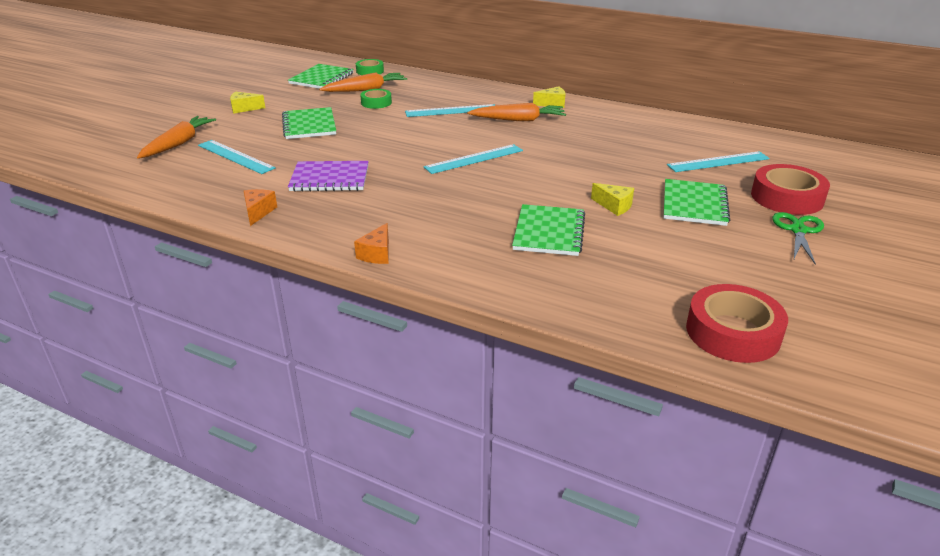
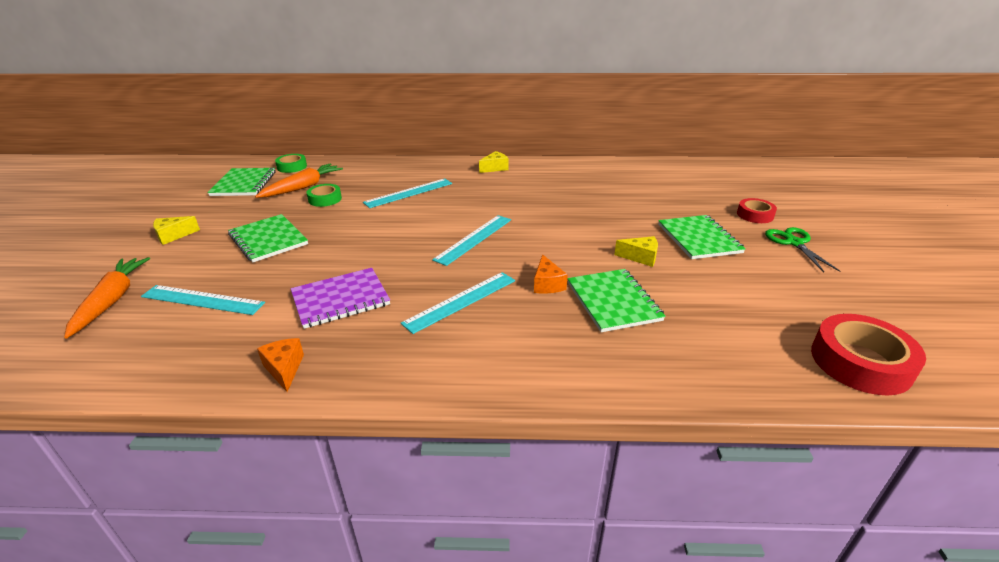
camera: 25 degrees left, 0 degrees up
orange cheese [354,223,389,264] -> orange cheese moved to [534,254,568,293]
orange carrot [467,103,566,121] -> none
turquoise ruler [667,151,770,172] -> turquoise ruler moved to [401,272,515,334]
red tape [751,164,830,215] -> red tape [737,198,777,223], size x0.58

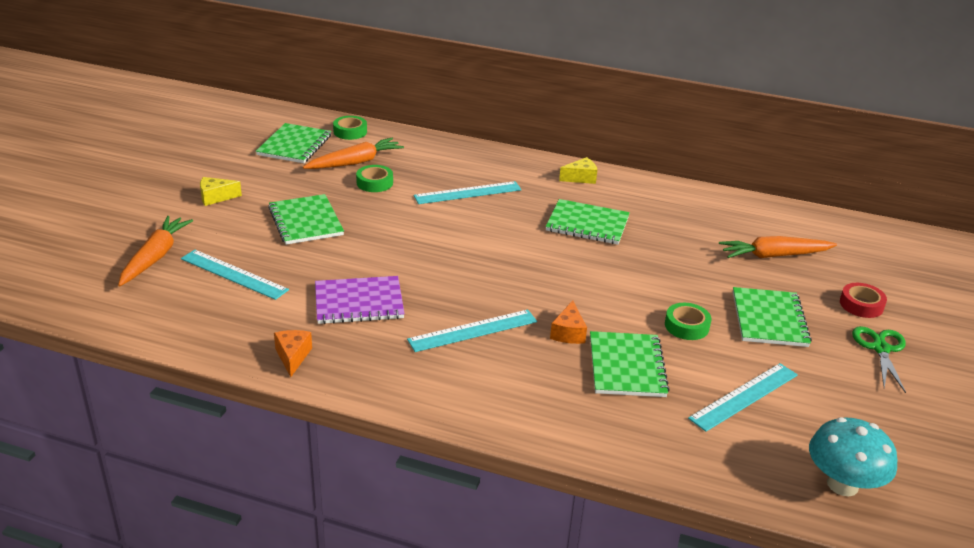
camera: 15 degrees right, 0 degrees up
turquoise ruler [432,215,511,266] -> turquoise ruler moved to [688,363,798,432]
yellow cheese [614,236,658,267] -> green tape [665,303,711,340]
red tape [811,314,926,396] -> turquoise mushroom [809,417,898,496]
none -> green notebook [545,199,630,245]
none -> orange carrot [719,236,837,258]

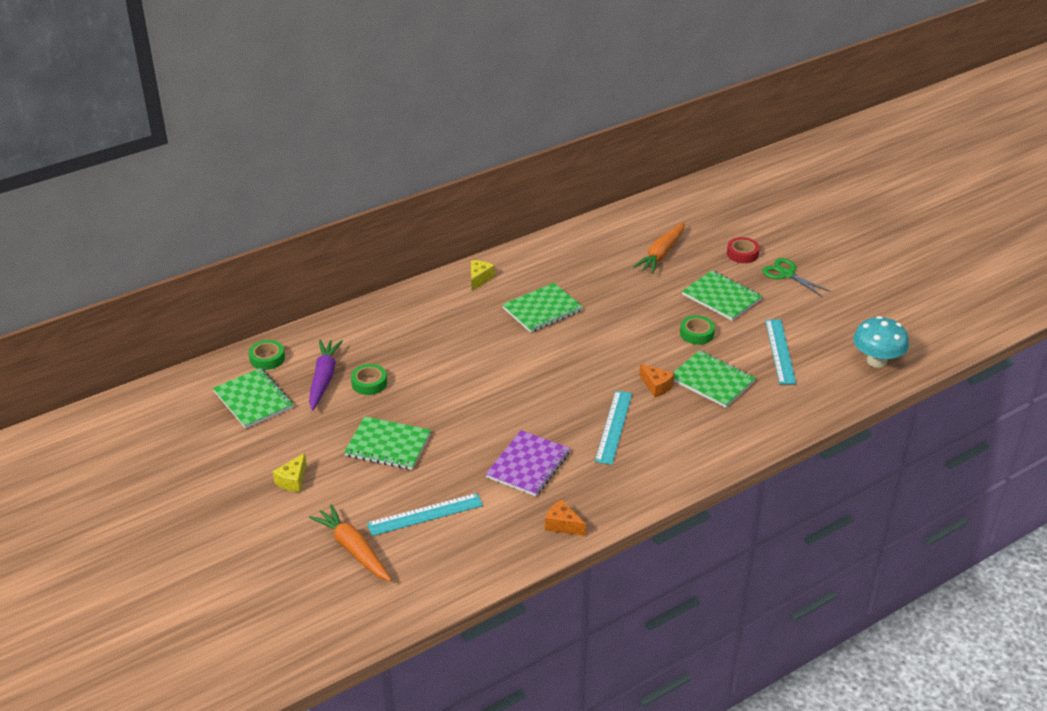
camera: 50 degrees left, 5 degrees up
orange carrot [303,138,404,169] -> purple carrot [309,340,343,410]
turquoise ruler [414,181,521,204] -> none

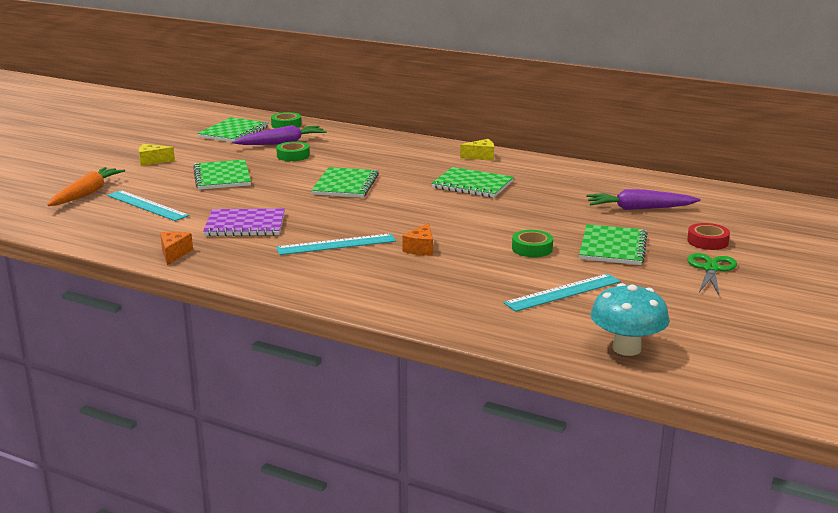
camera: 60 degrees right, 15 degrees down
orange carrot [633,222,685,274] -> purple carrot [586,189,701,210]
green notebook [673,350,756,408] -> green notebook moved to [311,167,379,198]

